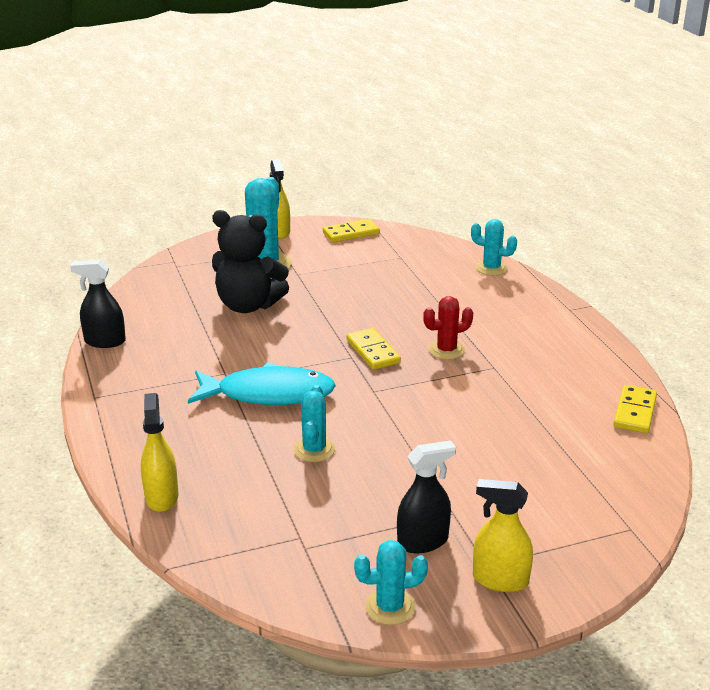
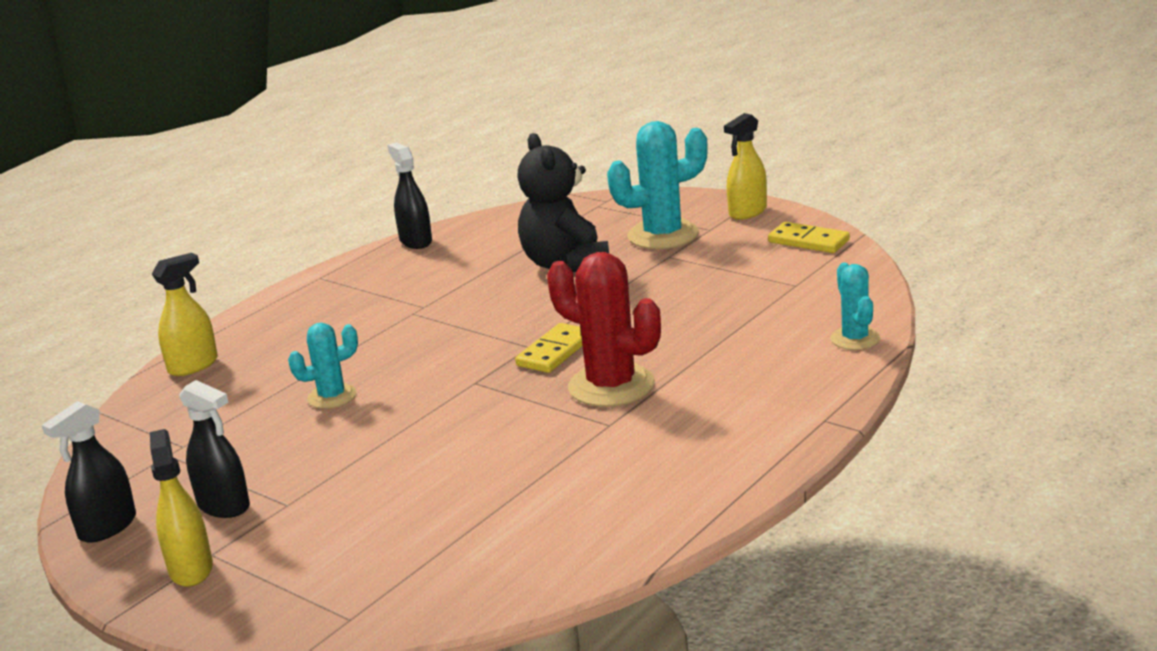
camera: 60 degrees right, 5 degrees down
turquoise fish [188,362,336,405] -> none
turquoise cactus [354,540,428,625] -> black spray bottle [42,401,136,543]
red cactus [423,296,473,360] -> red cactus [547,252,661,407], size x1.73
yellow domino [613,385,657,433] -> none

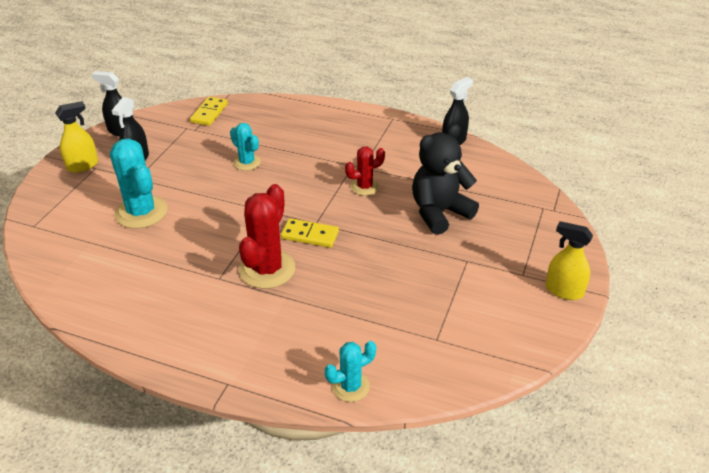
camera: 70 degrees right, 15 degrees up
yellow spray bottle [152,253,218,376] -> none
turquoise cactus [607,121,708,249] -> turquoise cactus moved to [110,138,167,229]
yellow domino [768,222,850,253] -> yellow domino moved to [190,97,228,126]
none -> red cactus [345,147,385,196]

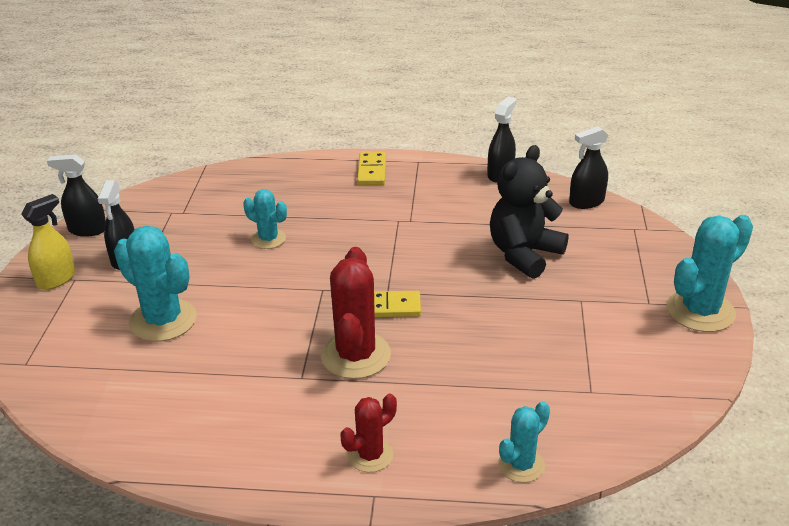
camera: 15 degrees left, 5 degrees down
yellow domino [190,97,228,126] -> yellow domino moved to [357,152,386,185]
red cactus [345,147,385,196] -> red cactus moved to [340,393,397,472]
yellow spray bottle [545,221,593,300] -> turquoise cactus [667,215,753,332]
none -> black spray bottle [569,126,608,209]

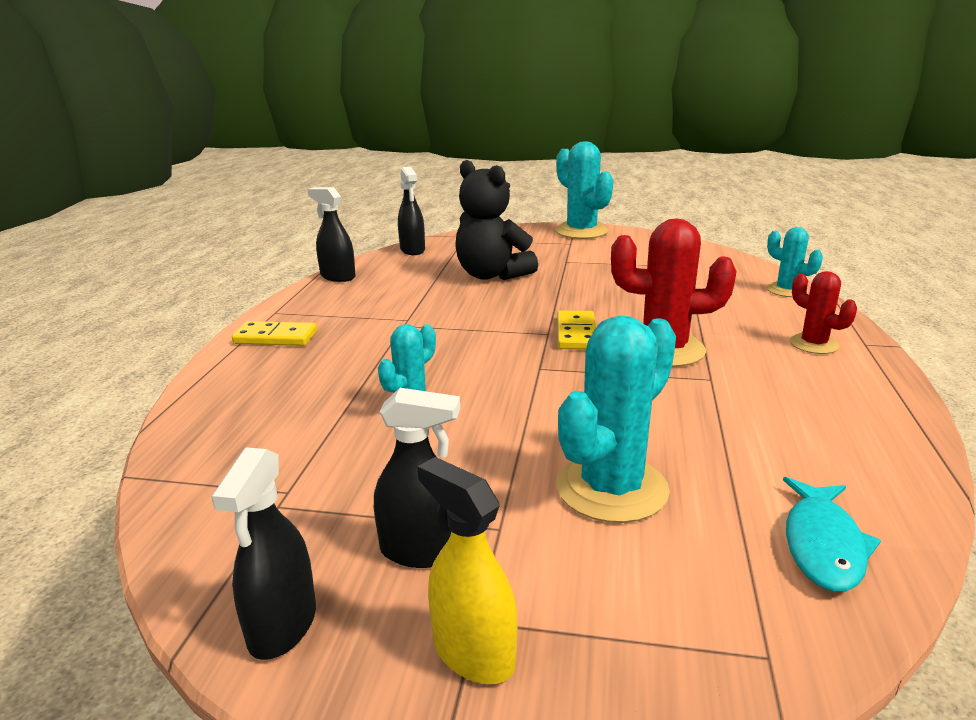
camera: 85 degrees left, 10 degrees down
none -> turquoise fish [783,477,881,592]

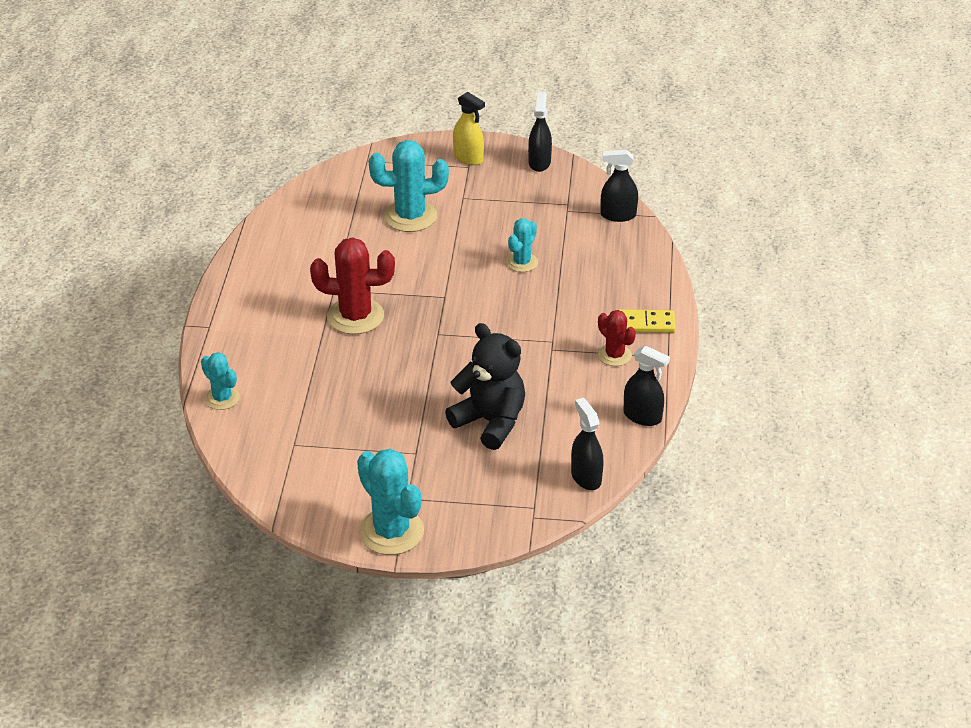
camera: 175 degrees right, 15 degrees up
black spray bottle [374,388,460,568] -> black spray bottle moved to [601,150,638,222]
yellow domino [557,310,596,349] -> none
turquoise cactus [557,315,676,523] -> turquoise cactus turned 45 degrees clockwise [369,140,449,232]
turquoise fish [783,477,881,592] -> none
red cactus [790,271,857,354] -> red cactus moved to [598,310,636,366]

